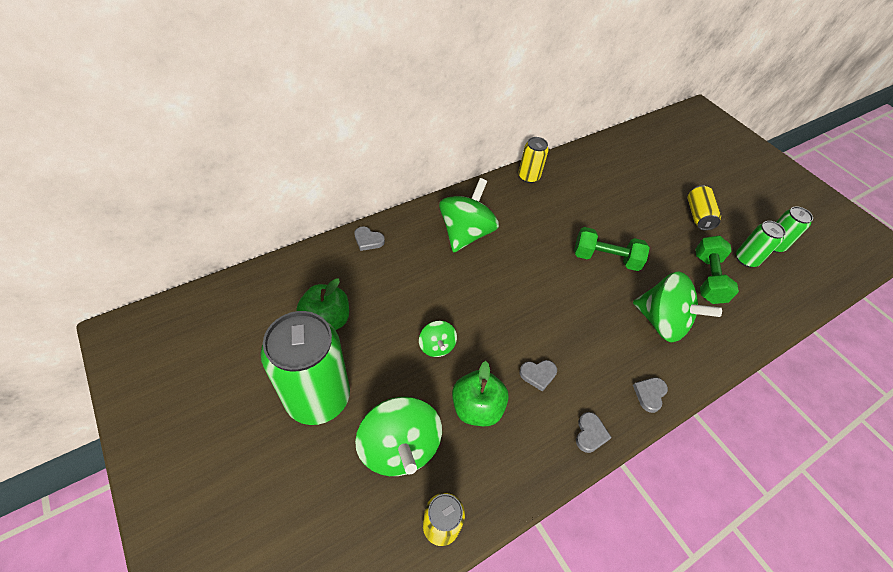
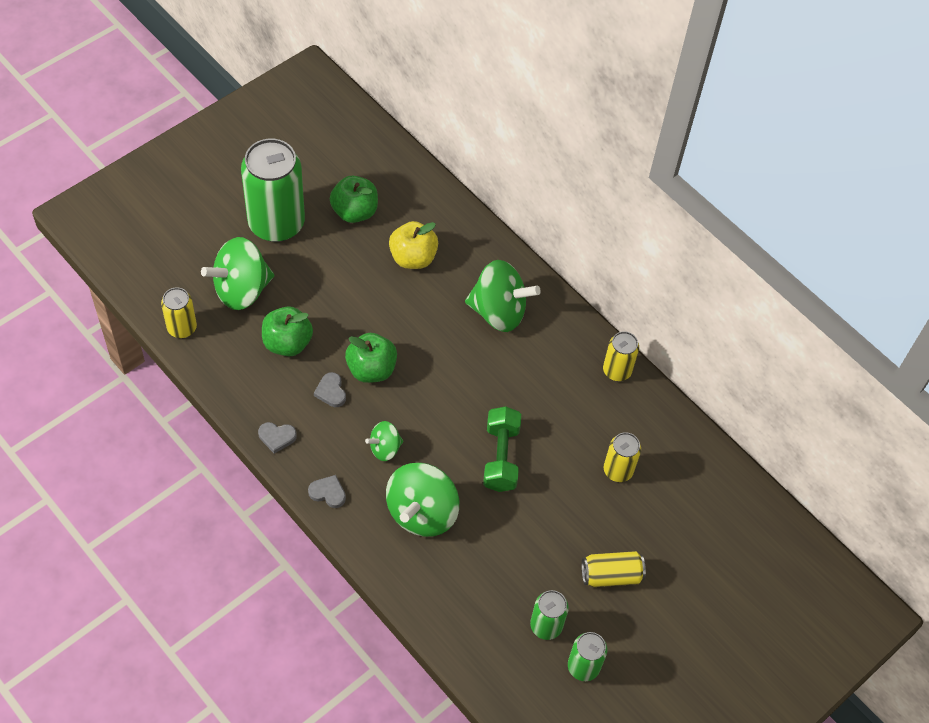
camera: 80 degrees right, 5 degrees up
grey heart [354,226,385,251] -> none
green spinning top [419,321,457,357] -> green spinning top moved to [365,421,403,461]
green dumbbell [695,236,739,304] -> none
none -> green apple [345,333,397,383]
none -> yellow apple [389,221,438,269]
none -> yellow can [603,432,641,482]

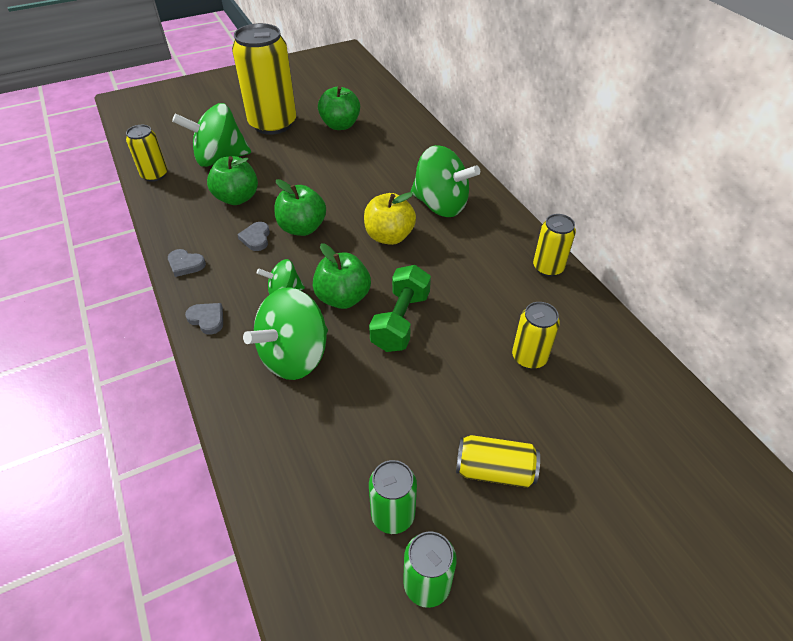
camera: 20 degrees right, 10 degrees down
green can [241,139,305,242] -> yellow can [232,23,296,135]
yellow apple [389,221,438,269] -> yellow apple moved to [364,192,416,245]
none -> green apple [313,244,371,309]

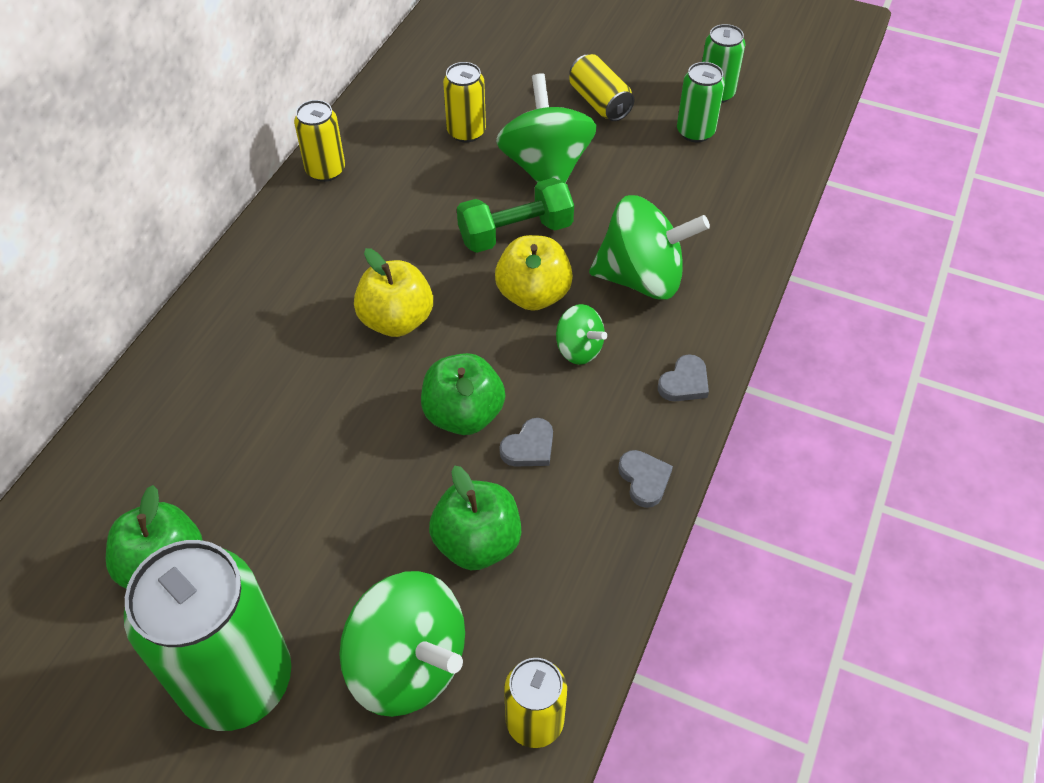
camera: 130 degrees left, 5 degrees up
grey heart [185,303,223,335] -> grey heart turned 135 degrees counterclockwise [658,354,709,401]
yellow can [232,23,296,135] -> green can [124,540,291,731]
green apple [313,244,371,309] -> yellow apple [495,235,573,311]
green spinning top [411,145,480,217] -> green spinning top moved to [496,73,597,183]

